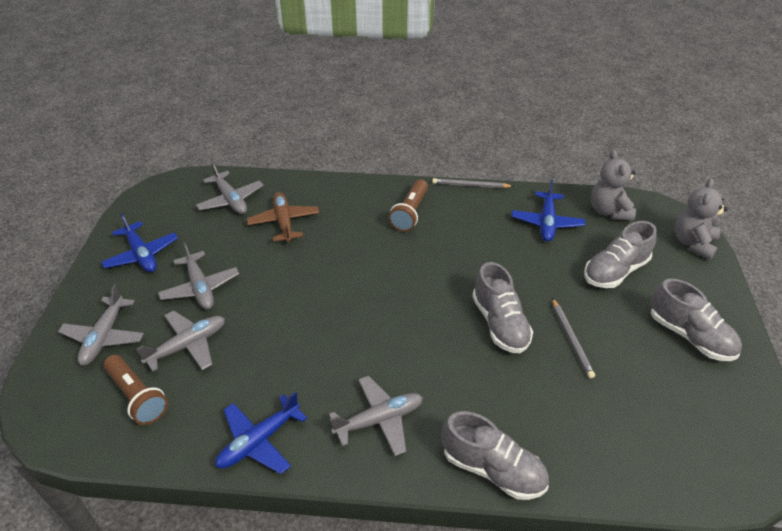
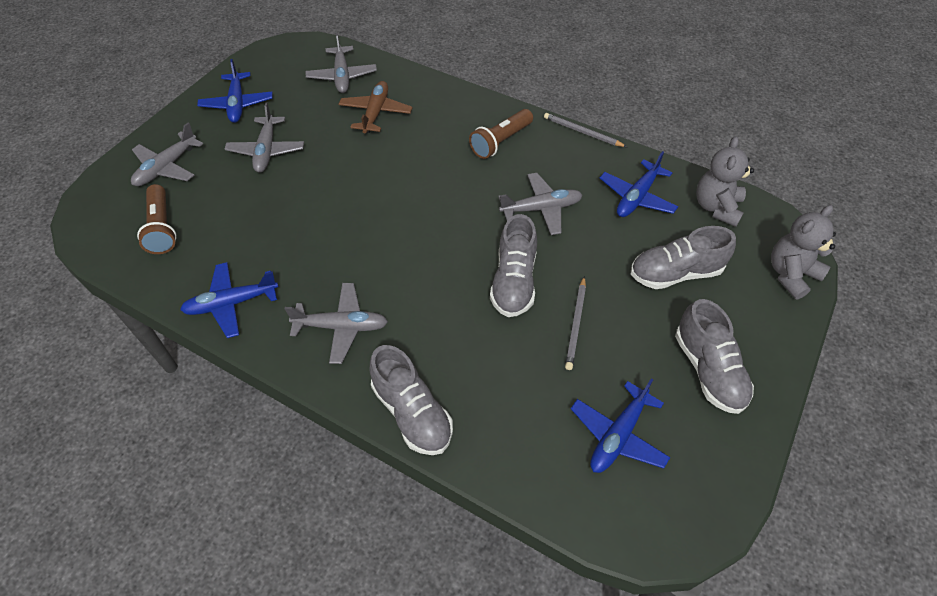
camera: 25 degrees right, 10 degrees up
grey plane [136,311,225,372] -> grey plane moved to [499,173,583,235]
none -> blue plane [571,378,670,473]

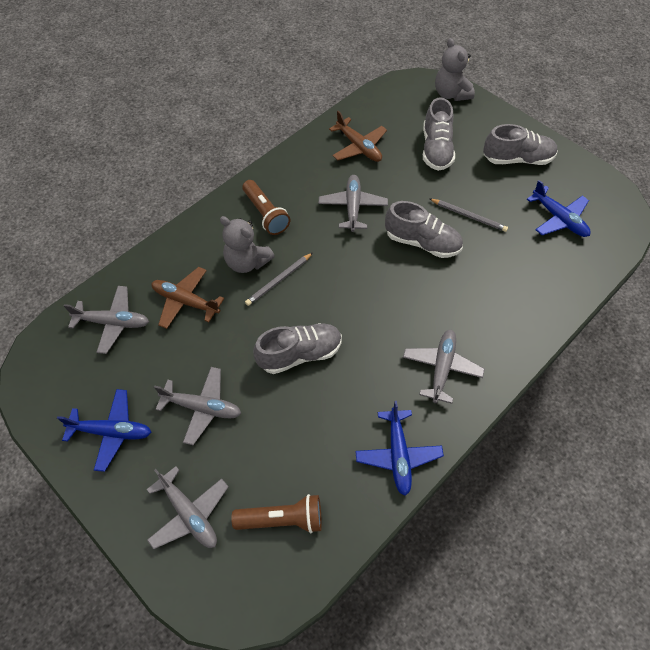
camera: 75 degrees left, 5 degrees up
grey shoe [370,345,453,455] -> grey shoe moved to [253,323,342,374]
grey pencil [544,113,627,147] -> grey pencil moved to [245,253,313,306]
blue plane [600,151,678,217] -> brown plane [329,111,387,162]
grey teddy bear [696,136,754,227] -> grey teddy bear moved to [220,216,275,273]

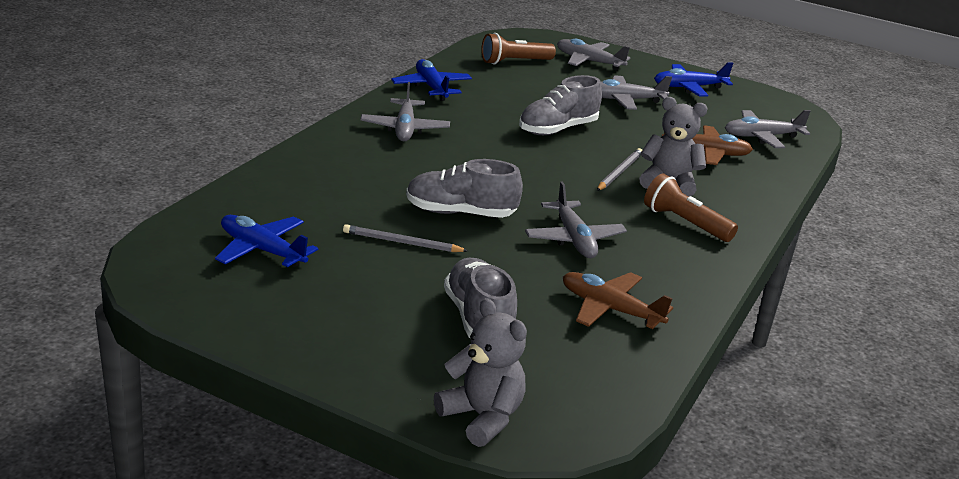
camera: 160 degrees right, 30 degrees down
grey shoe [483,124,558,165] -> none

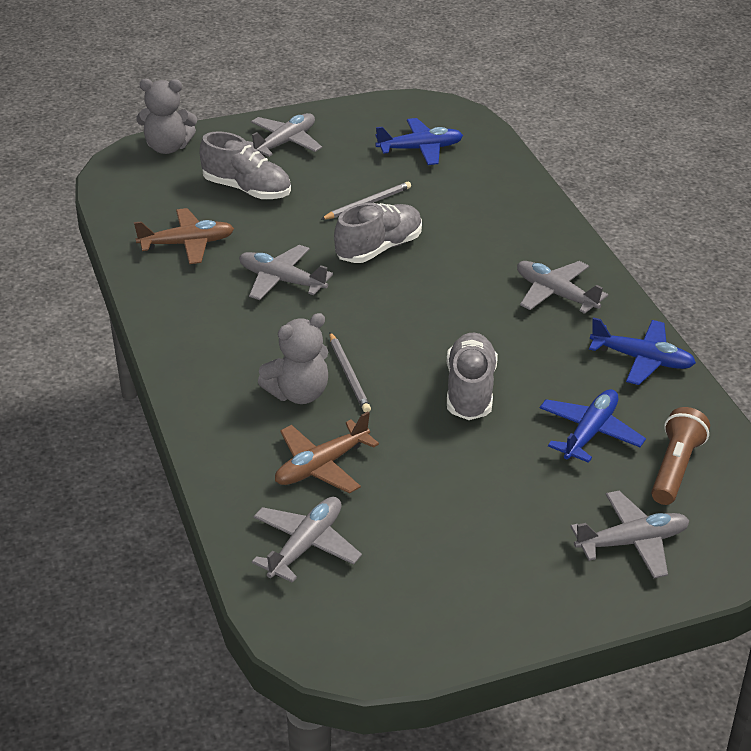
camera: 135 degrees right, 10 degrees up
grey plane [601,75,672,110] -> grey plane moved to [246,113,322,157]
brown flashlight [644,173,738,242] -> none
blue plane [654,62,733,96] -> blue plane moved to [540,389,646,463]

